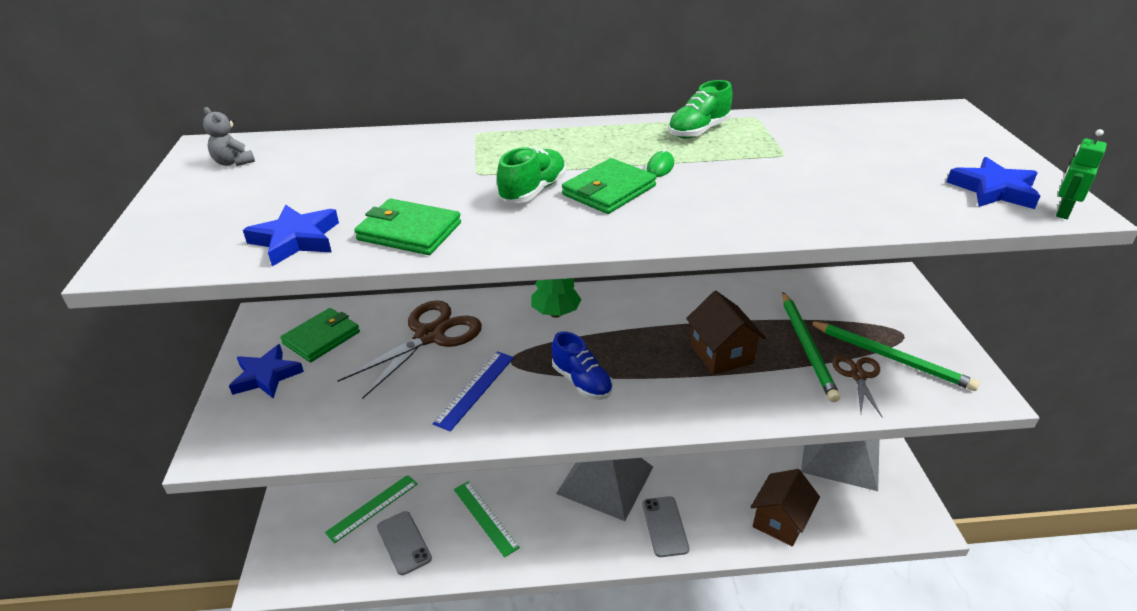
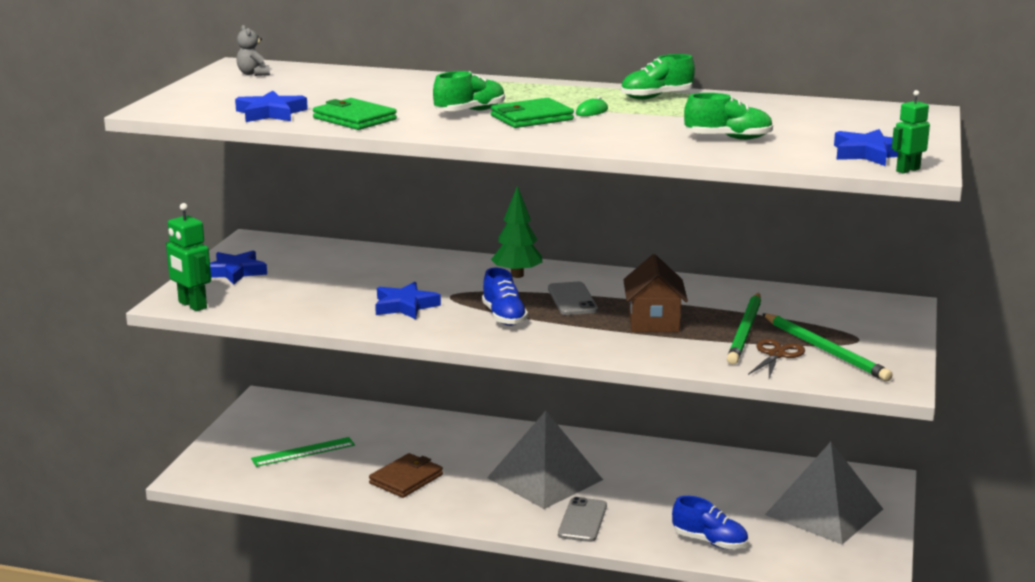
camera: 20 degrees right, 15 degrees down
green wallet [280,308,360,362] -> none
brown scissors [337,300,482,399] -> none
grey phone [377,511,432,575] -> grey phone moved to [548,282,598,315]
blue ruler [433,351,514,431] -> blue star [375,282,441,319]
green ruler [454,482,520,557] -> brown wallet [369,453,443,498]
brown house [751,469,820,546] -> blue shoe [672,496,748,549]
none -> green robot [166,203,211,311]
none -> green shoe [684,93,773,140]

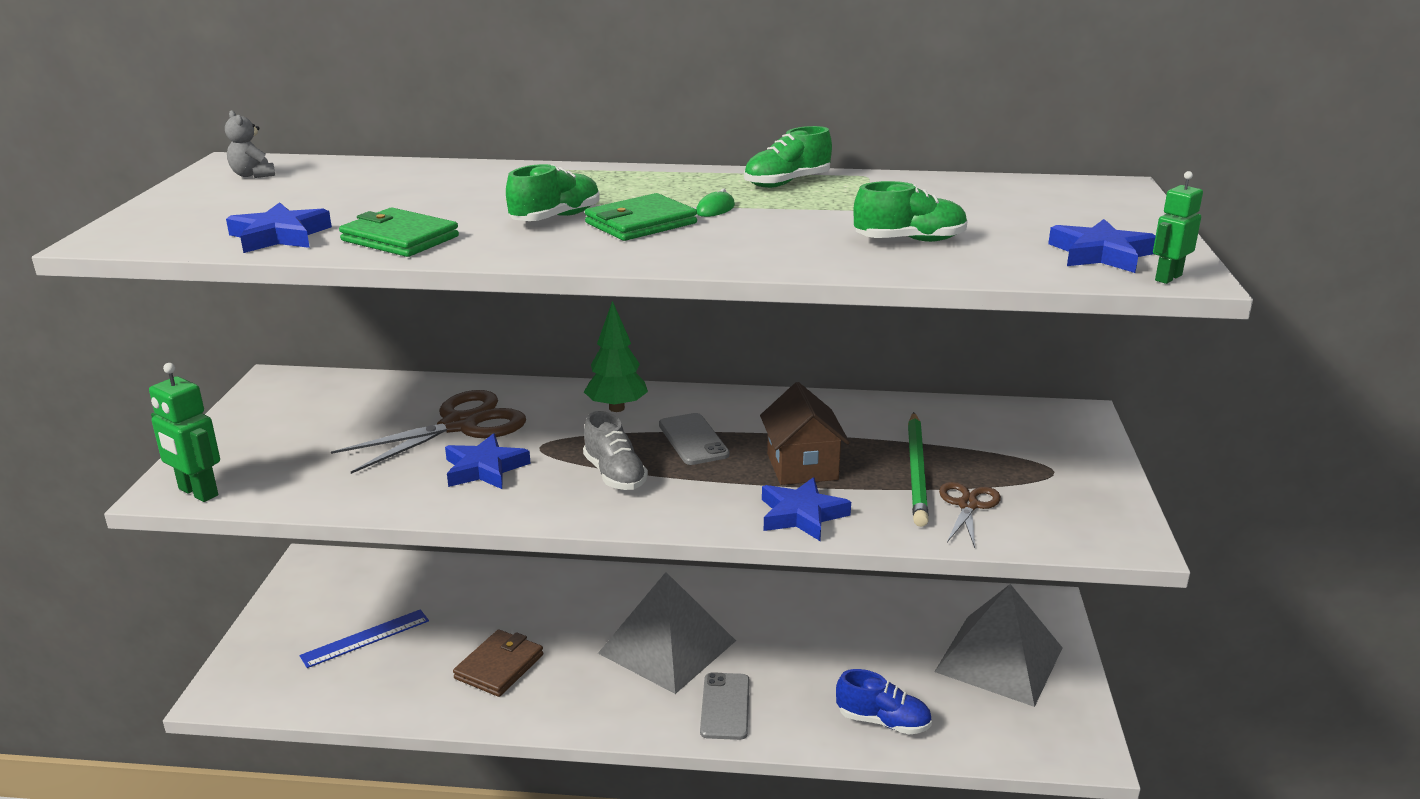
camera: 10 degrees left, 5 degrees up
blue star [210,251,267,285] -> blue star moved to [762,477,851,541]
green ruler [251,437,355,467] -> blue ruler [300,609,429,668]
blue shoe [482,268,528,326] -> grey shoe [583,411,648,490]
green pencil [762,313,893,381] -> none
none -> brown scissors [331,390,526,474]

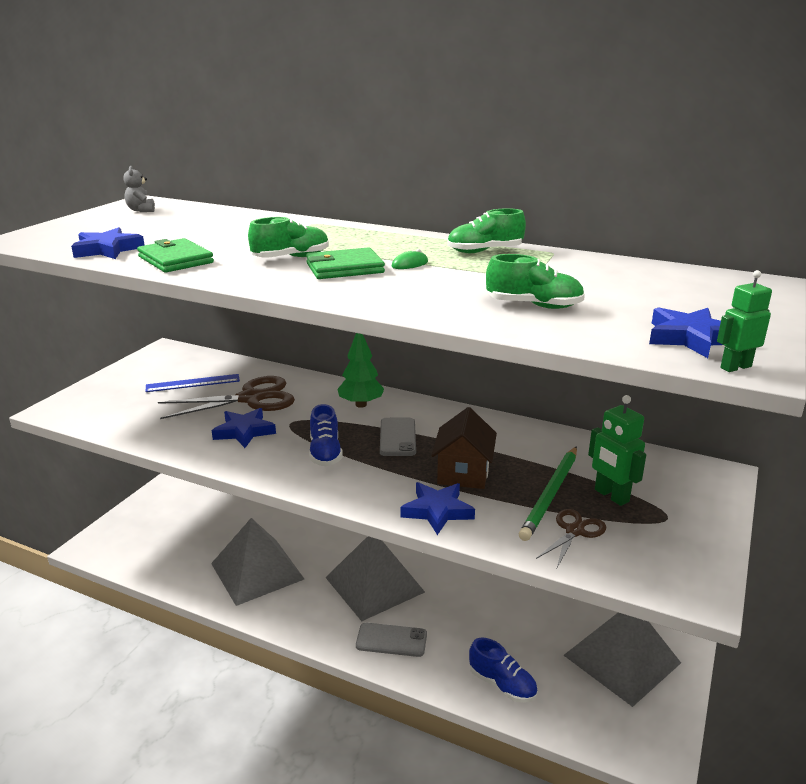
camera: 20 degrees right, 0 degrees up
green robot [149,363,220,502] -> green robot moved to [588,395,646,506]
blue ruler [300,609,429,668] -> blue ruler moved to [145,374,240,392]
brown wallet [453,629,543,697] -> grey pyramid [211,518,304,606]
grey shoe [583,411,648,490] -> blue shoe [309,404,343,466]
grey phone [700,672,750,740] -> grey phone turned 75 degrees clockwise [356,623,427,657]

